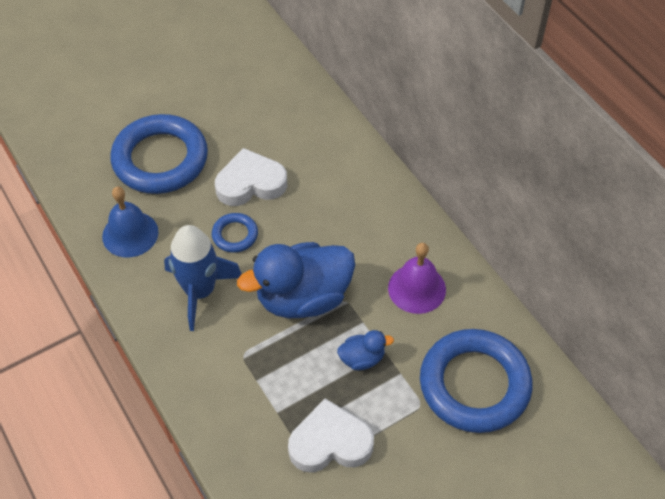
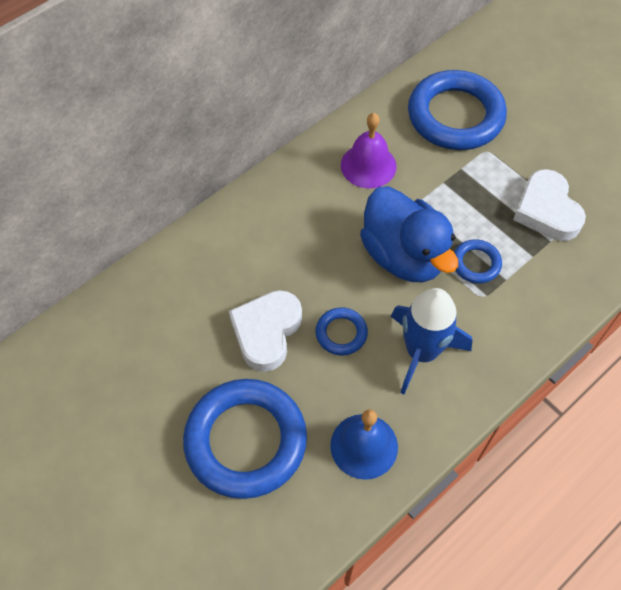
camera: 100 degrees left, 5 degrees up
white heart [215,148,287,206] -> white heart turned 45 degrees clockwise [229,290,302,372]
blue duck [337,330,394,370] -> none
none -> blue ring [454,239,502,284]

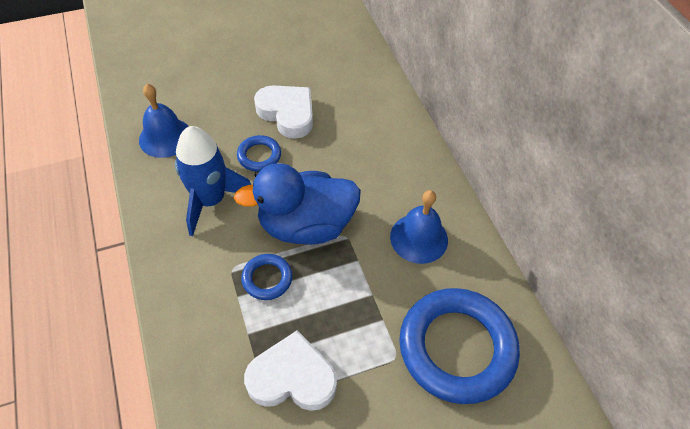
camera: 110 degrees right, 5 degrees down
blue ring [183,379,307,499] -> none
purple bell [341,113,397,188] -> blue bell [390,190,448,264]

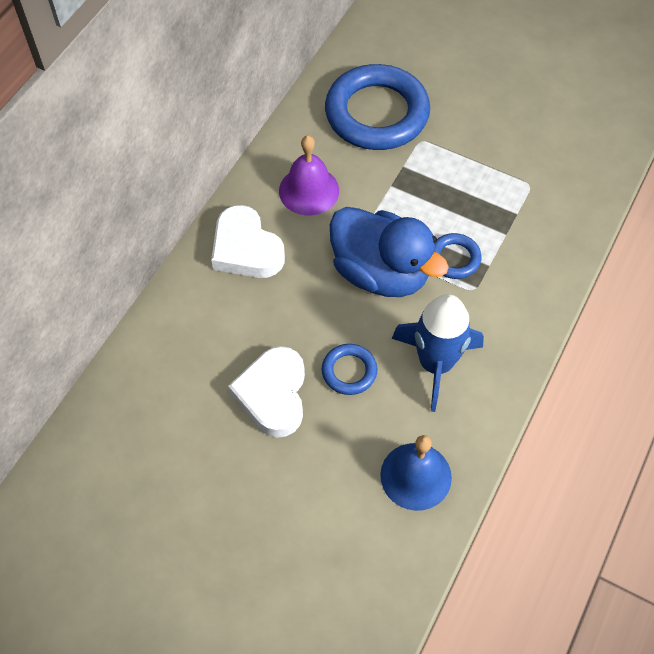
camera: 130 degrees left, 5 degrees up
white heart [244,330,337,411] -> white heart moved to [211,205,285,278]
blue bell [390,190,448,264] -> purple bell [279,135,339,216]

